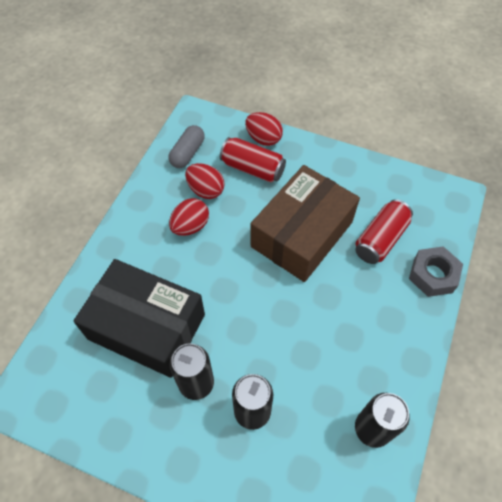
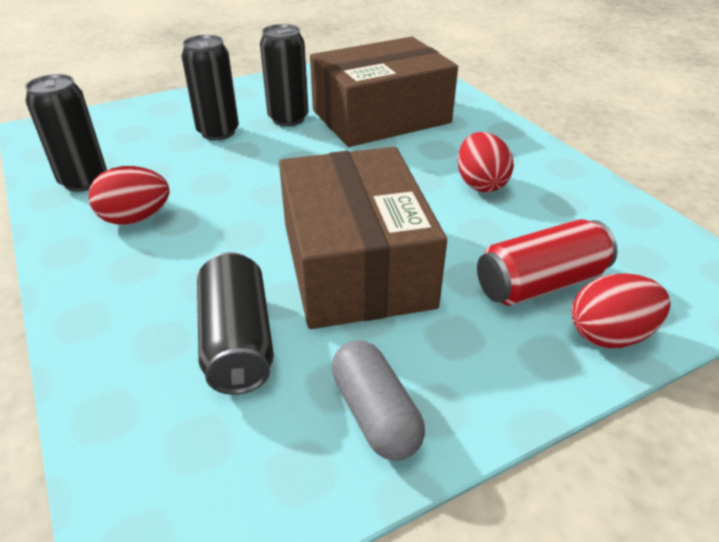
camera: 130 degrees right, 20 degrees down
black box [74,259,205,378] -> brown box [310,37,458,147]
grey capsule [169,125,205,168] -> grey capsule moved to [332,340,425,461]
red egg [185,163,225,199] -> red egg moved to [88,166,170,225]
red can [355,199,413,264] -> black can [197,252,274,395]
grey nut [409,246,463,297] -> none

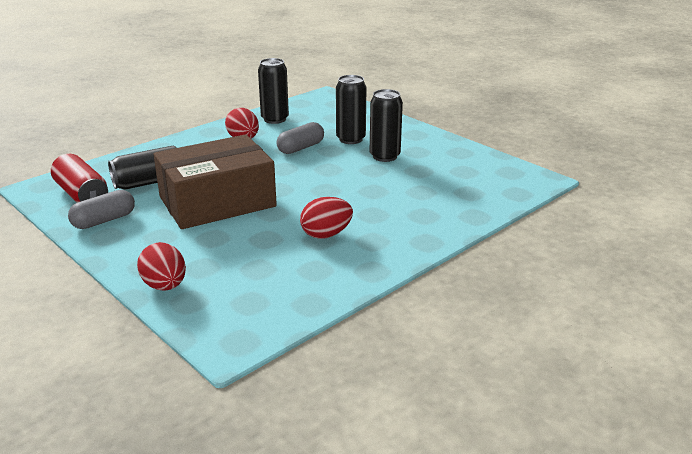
camera: 75 degrees right, 10 degrees down
brown box [310,37,458,147] -> none
red can [477,219,617,306] -> red can moved to [51,154,108,203]
none -> grey capsule [276,122,324,154]

